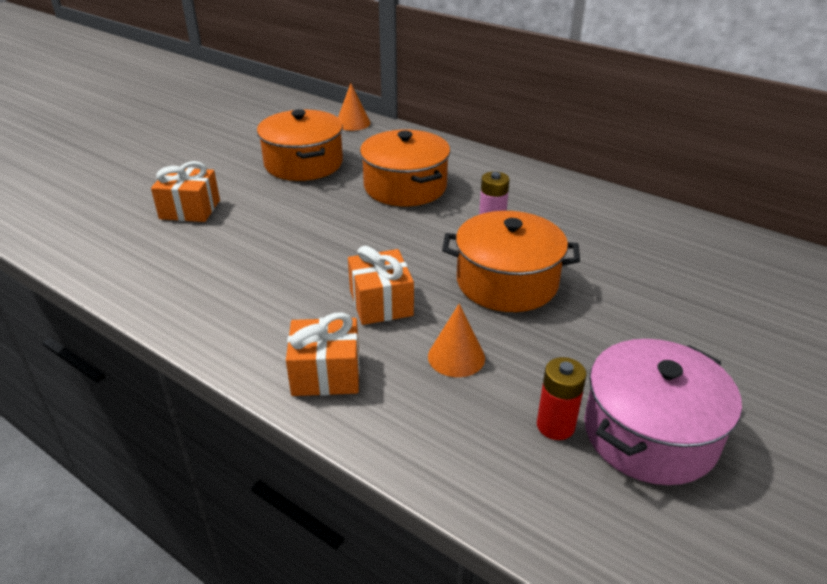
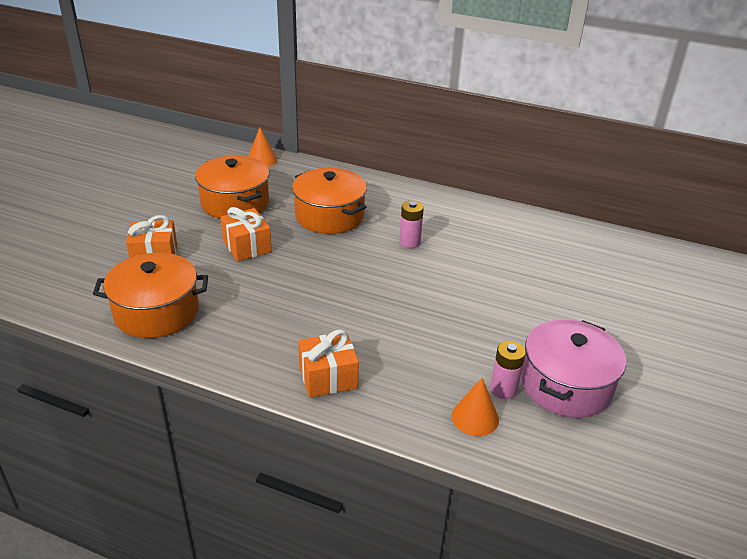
camera: 15 degrees left, 0 degrees up
orange gift [348,246,414,325] -> orange gift moved to [220,207,272,261]
orange cone [428,304,485,377] -> orange cone moved to [452,378,499,436]
orange pot [442,211,580,312] -> orange pot moved to [93,253,208,338]
red battery [537,357,587,440] -> pink battery [490,341,526,399]

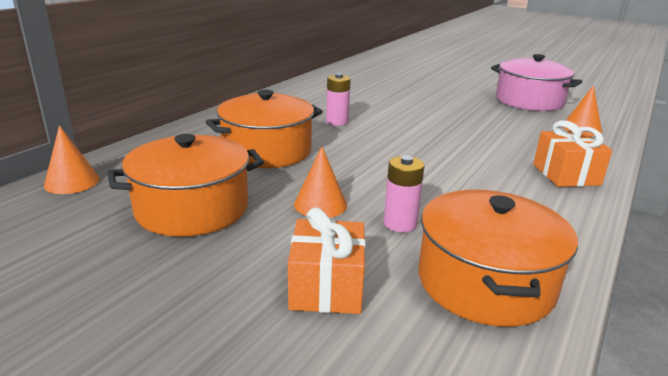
camera: 80 degrees left, 10 degrees down
orange gift [220,207,272,261] -> orange cone [294,147,347,218]
pink battery [490,341,526,399] -> pink battery moved to [384,156,424,232]

